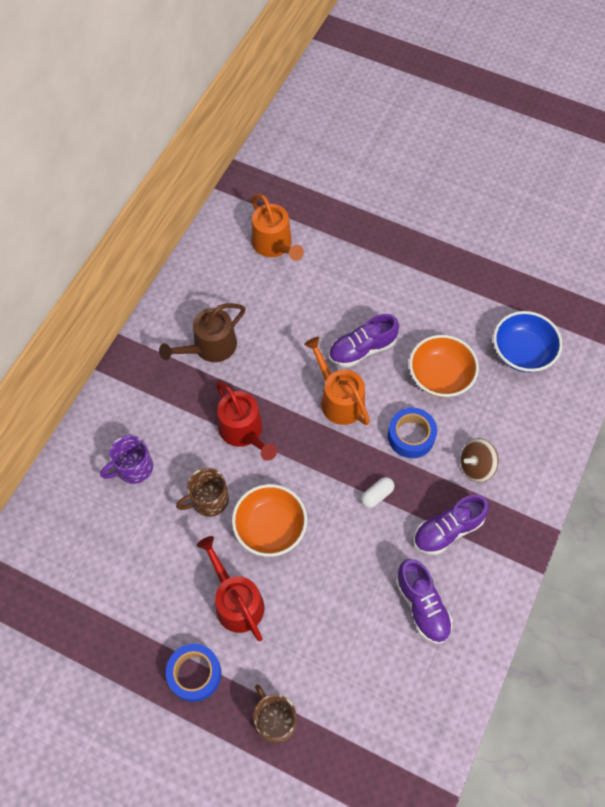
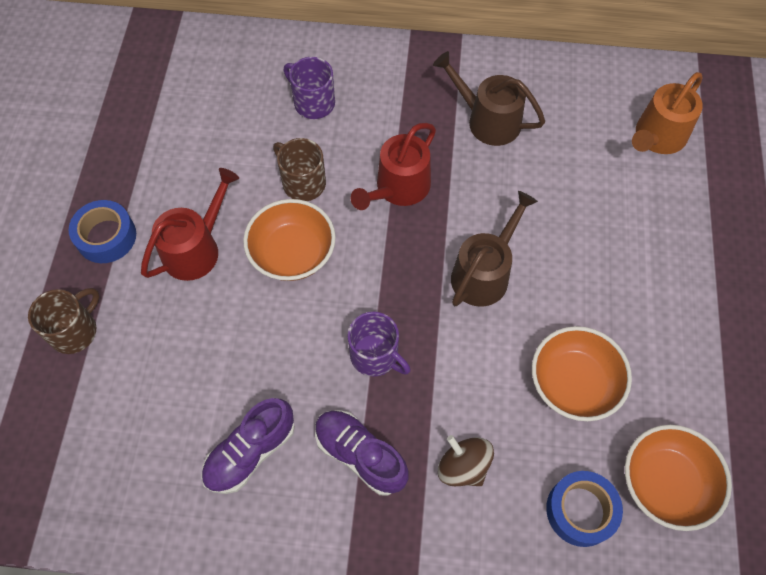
camera: 70 degrees right, 0 degrees up
orange watering can [304,337,370,425] -> brown watering can [451,191,538,307]
purple shoe [329,314,399,367] -> none
white capsule [361,477,394,508] -> purple mug [347,312,411,377]
blue tape [388,408,437,458] -> blue tape moved to [546,471,623,547]
blue bowl [493,311,563,372] -> orange bowl [625,425,732,531]

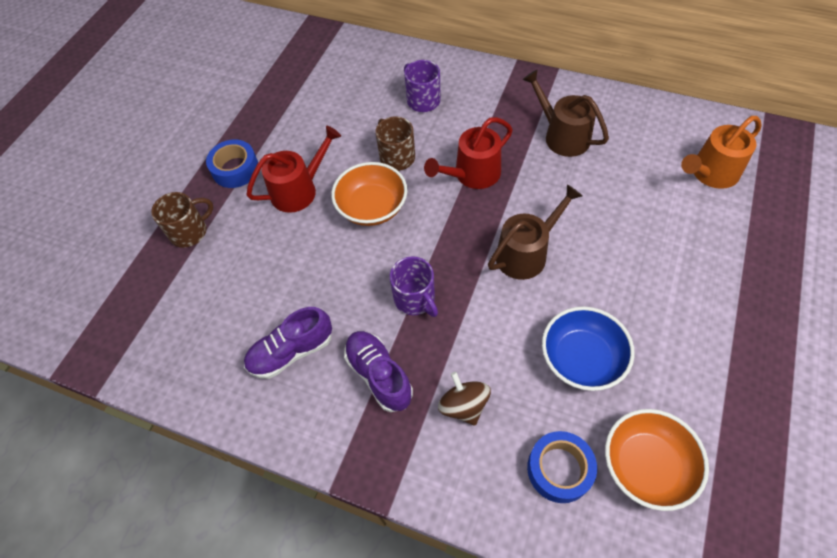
camera: 20 degrees right, 5 degrees down
orange bowl [532,326,632,421] -> blue bowl [542,306,635,391]

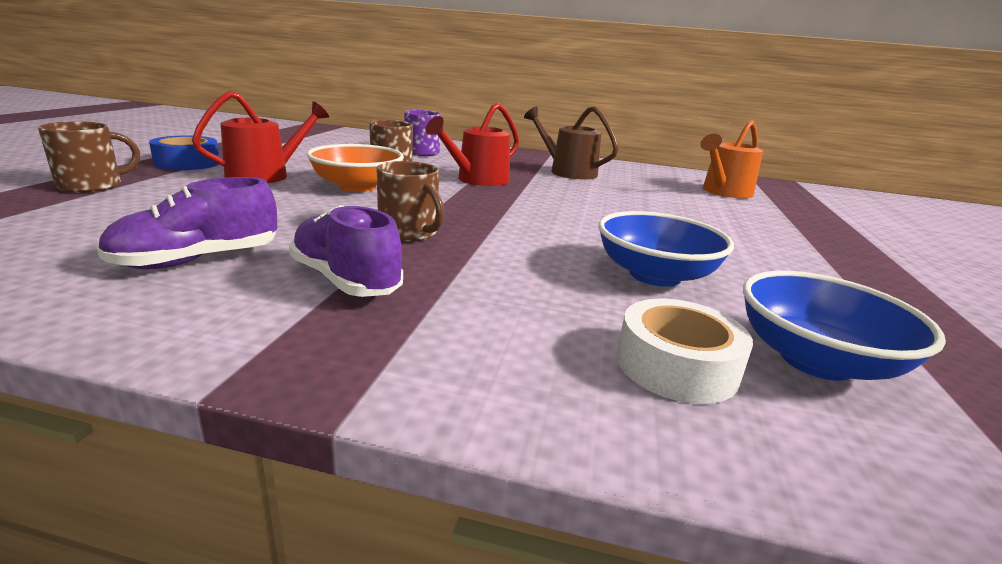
camera: 15 degrees left, 35 degrees down
purple mug [390,256,438,317] -> brown mug [376,161,445,242]
brown spinning top [438,372,491,425] -> none
brown watering can [488,184,582,280] -> none
blue tape [527,431,597,503] -> white tape [617,298,753,404]
orange bowl [605,409,709,511] -> blue bowl [743,271,946,381]

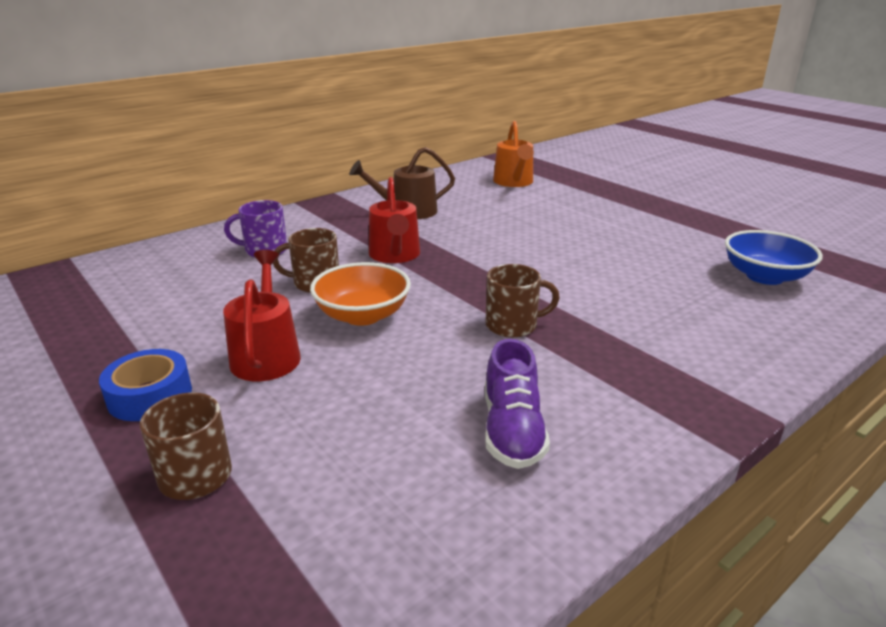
camera: 50 degrees left, 5 degrees up
purple shoe [289,205,403,297] -> none
blue bowl [598,211,734,287] -> none
white tape [617,298,753,404] -> none

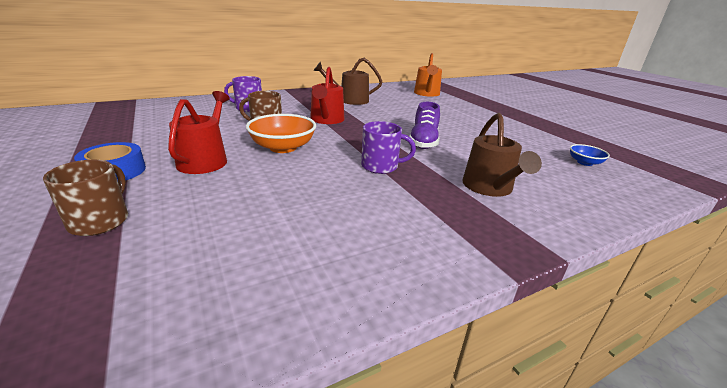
camera: 10 degrees right, 0 degrees up
purple shoe [485,339,550,469] -> purple shoe moved to [409,102,440,149]
brown mug [486,264,560,338] -> purple mug [361,121,416,174]
blue bowl [725,230,823,285] -> blue bowl [570,144,610,166], size x0.53
none -> brown watering can [462,113,542,197]

